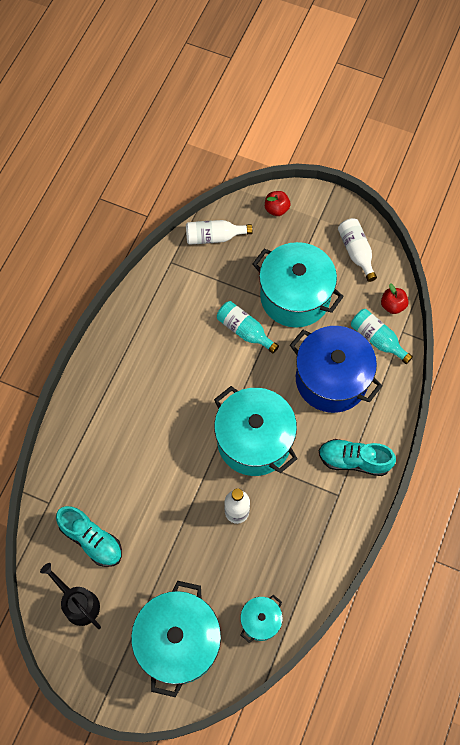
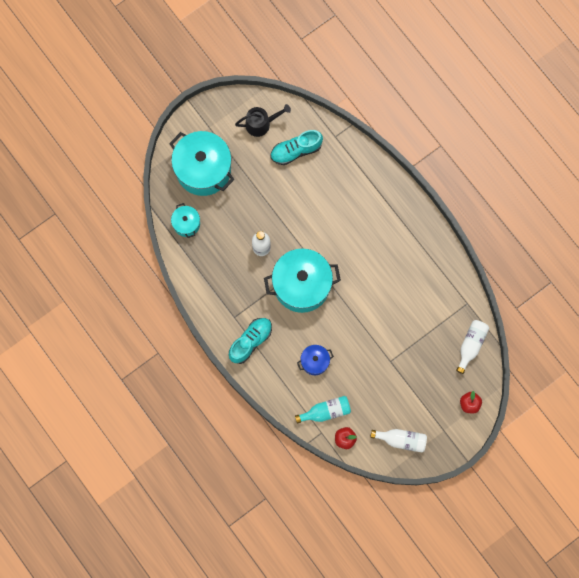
camera: 120 degrees right, 10 degrees up
turquoise bottle [217,301,279,354] -> none
turquoise pot [252,242,344,328] -> none
blue pot [290,326,382,413] -> blue pot [297,345,334,375], size x0.49

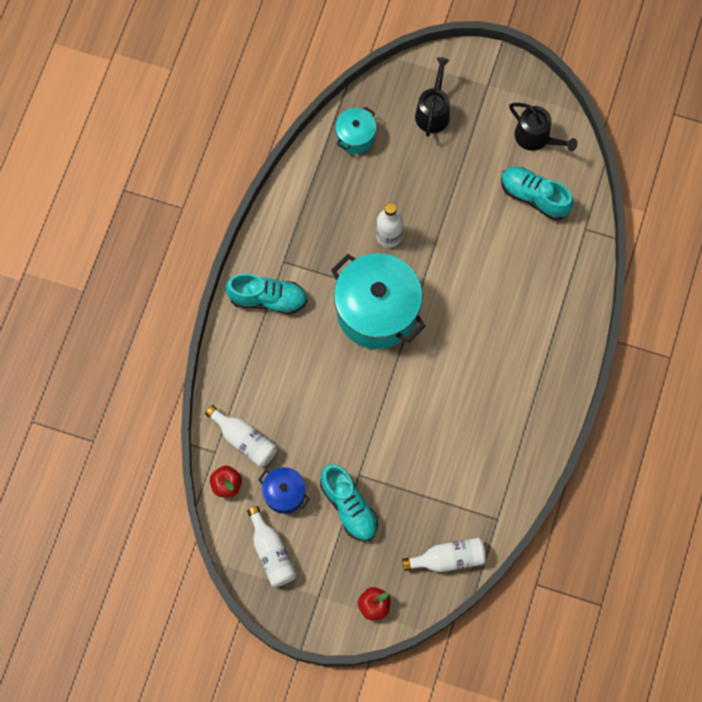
camera: 55 degrees right, 5 degrees down
turquoise pot [169,131,234,196] -> black watering can [415,57,450,137]
turquoise bottle [295,396,351,424] -> white bottle [205,405,277,467]
blue pot [297,345,334,375] -> blue pot moved to [258,467,310,514]
none -> turquoise shoe [320,464,378,542]

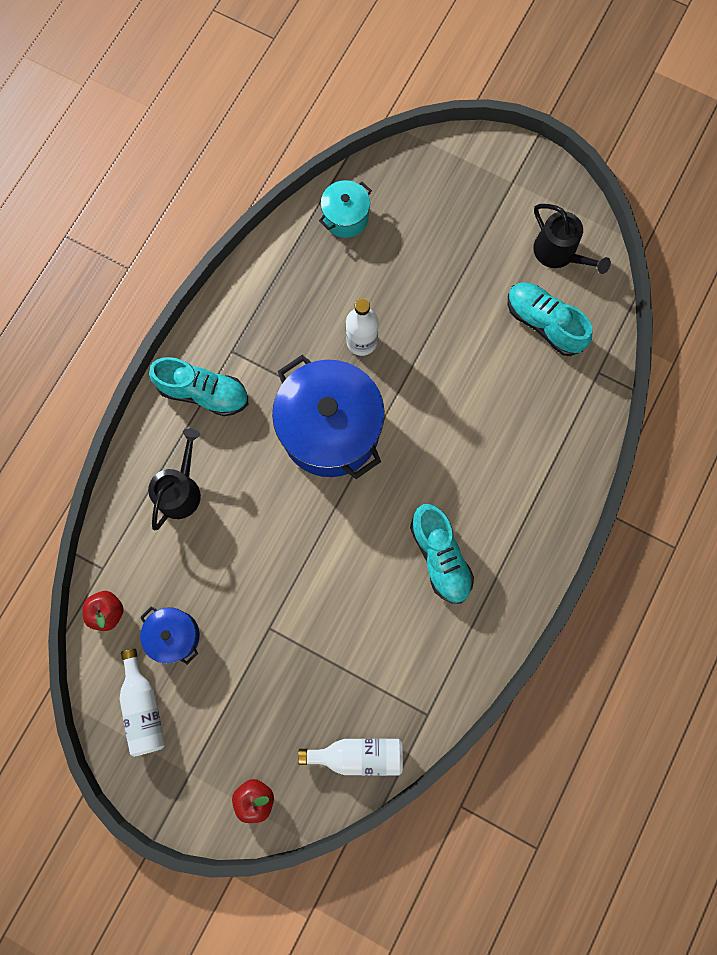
camera: 10 degrees right, 5 degrees up
white bottle [205,405,277,467] -> none
turquoise shoe [320,464,378,542] -> turquoise shoe moved to [410,504,474,604]
turquoise pot [331,253,426,349] -> blue pot [272,355,385,479]
black watering can [415,57,450,137] -> black watering can moved to [148,429,201,530]

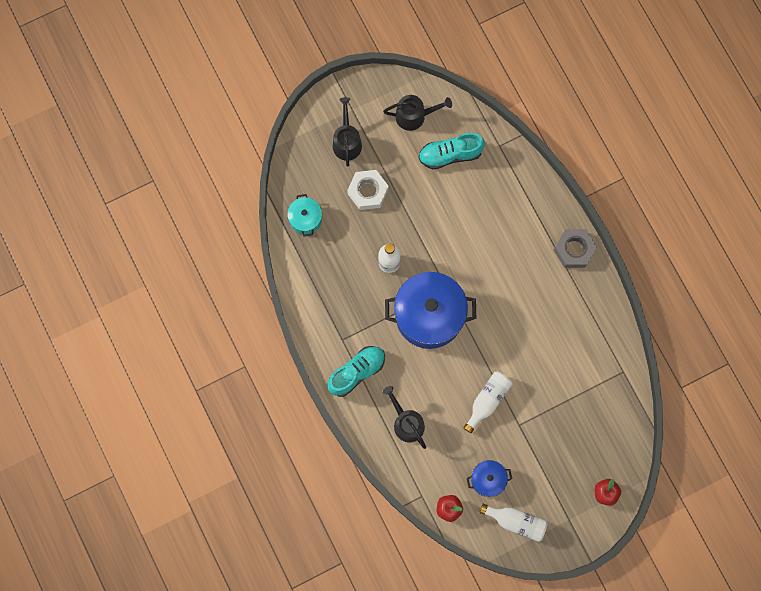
camera: 55 degrees left, 0 degrees up
white bottle [298,738,403,776] -> white bottle moved to [464,371,513,433]
turquoise shoe [410,504,474,604] -> none
none -> black watering can [333,97,362,167]
none -> white nut [347,170,389,210]
none -> grey nut [554,229,597,268]

